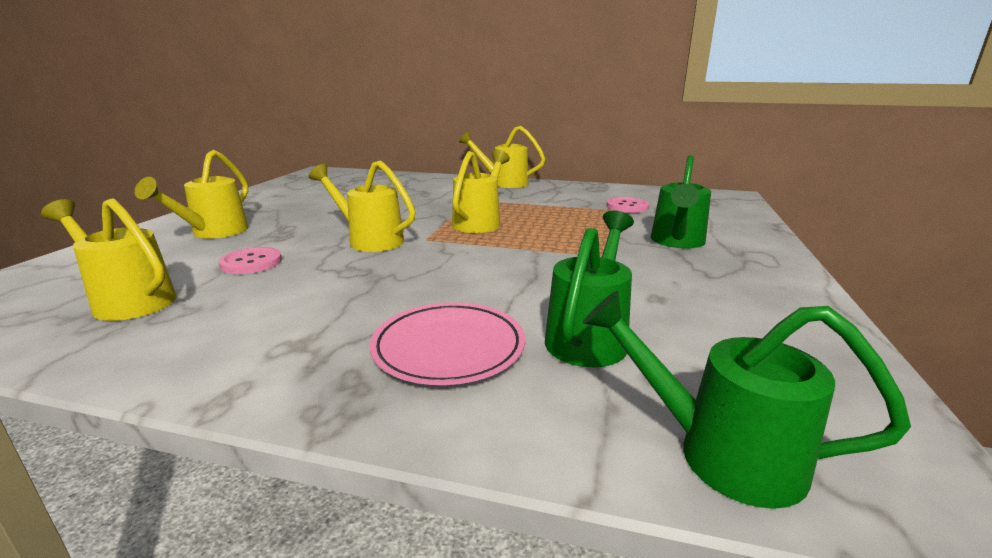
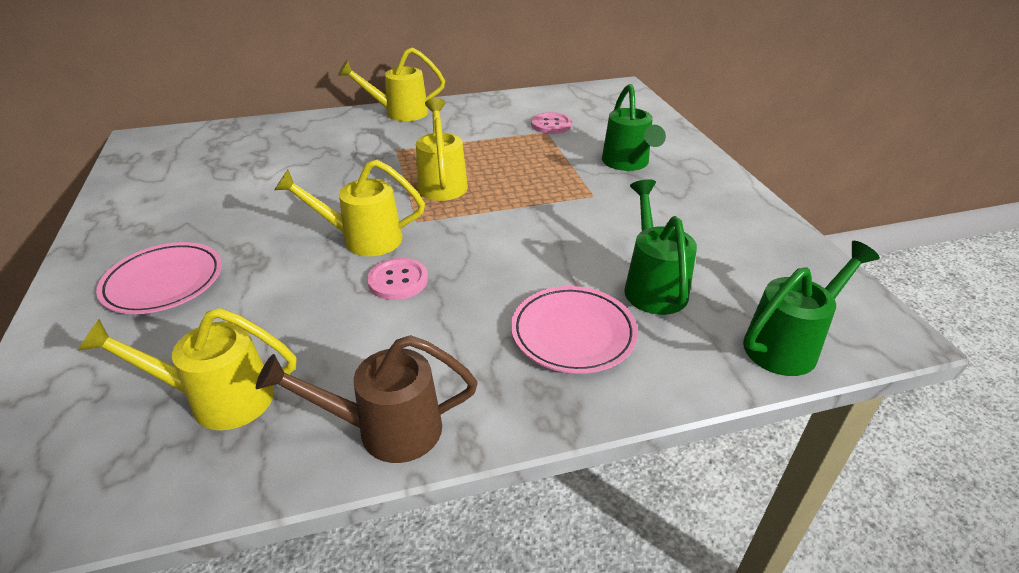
camera: 30 degrees left, 15 degrees up
yellow watering can [135,150,248,239] -> pink plate [96,242,222,314]
pink button [219,247,282,274] -> pink button moved to [367,258,428,300]
green watering can [583,291,911,509] -> green watering can turned 150 degrees clockwise [743,241,880,376]
none -> brown watering can [256,335,478,463]

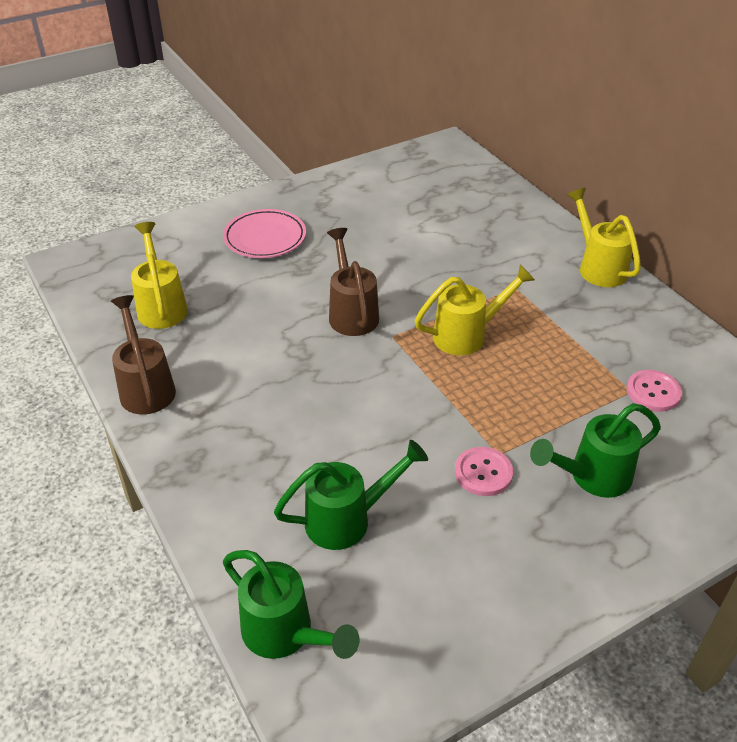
camera: 75 degrees right, 5 degrees up
yellow watering can [274,160,425,256] -> brown watering can [327,228,379,336]
pink button [367,258,428,300] -> pink button moved to [455,447,513,496]
pink plate [511,286,638,374] -> none

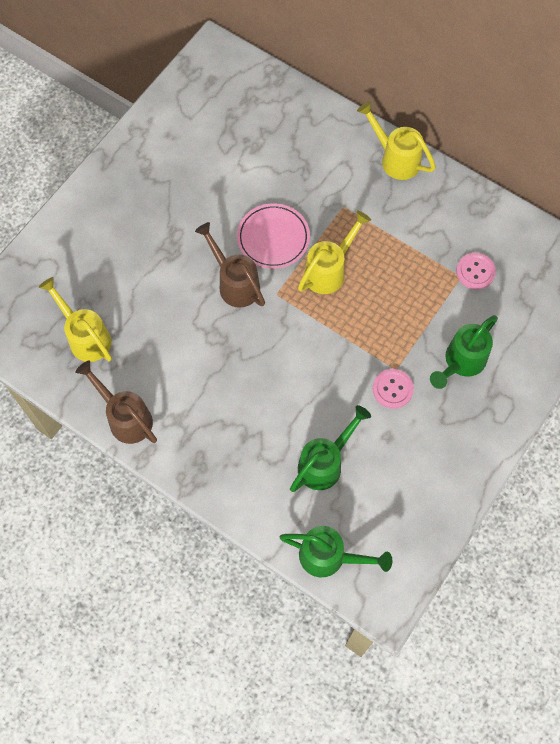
camera: 25 degrees left, 25 degrees up
pink plate [223,209,306,258] -> pink plate moved to [237,203,310,269]

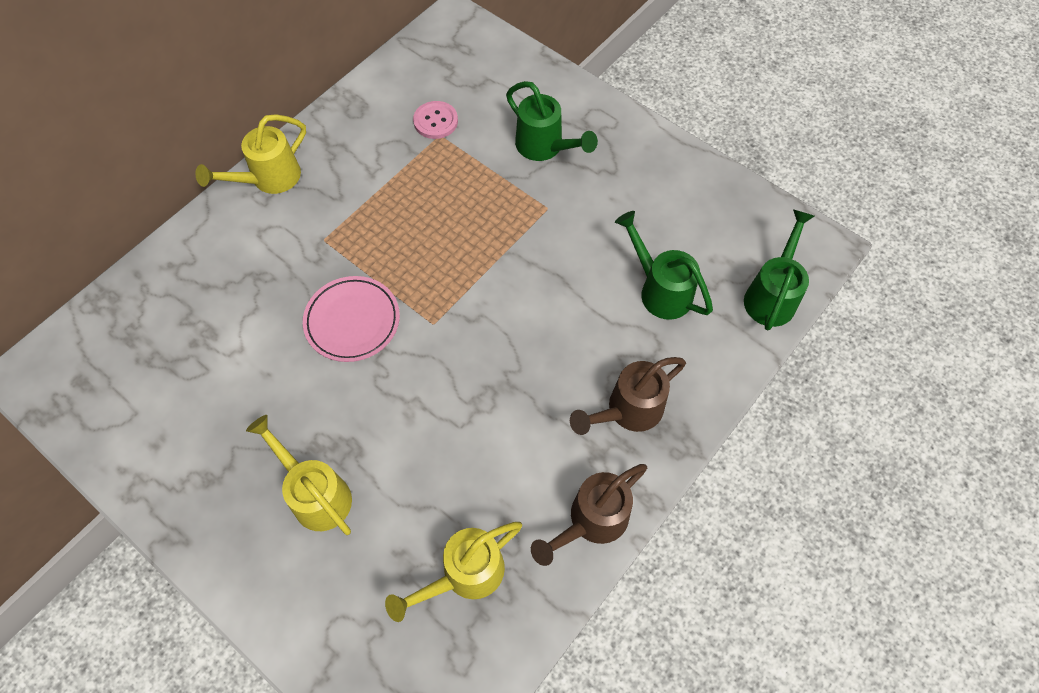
camera: 85 degrees left, 5 degrees down
brown watering can [195,222,265,308] -> brown watering can moved to [570,357,686,435]
yellow watering can [298,210,371,294] -> yellow watering can moved to [246,415,352,535]
pink button [373,369,414,409] -> none

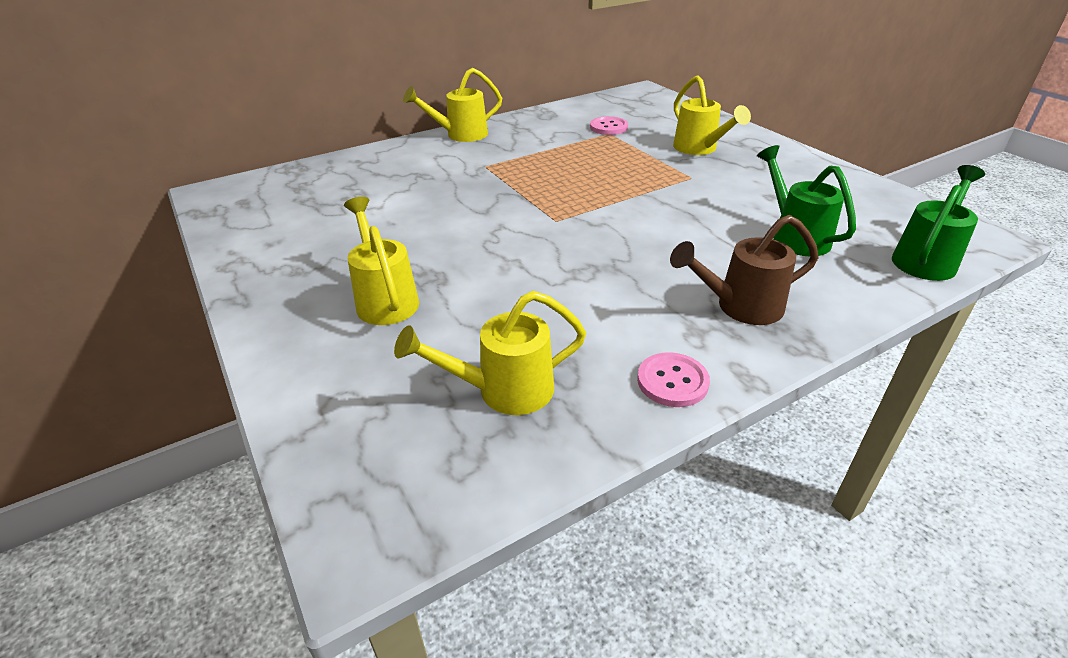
camera: 20 degrees right, 25 degrees down
pink plate [303,276,400,362] -> none
green watering can [506,81,598,161] -> yellow watering can [673,75,751,155]
brown watering can [531,464,647,566] -> pink button [637,352,710,407]

